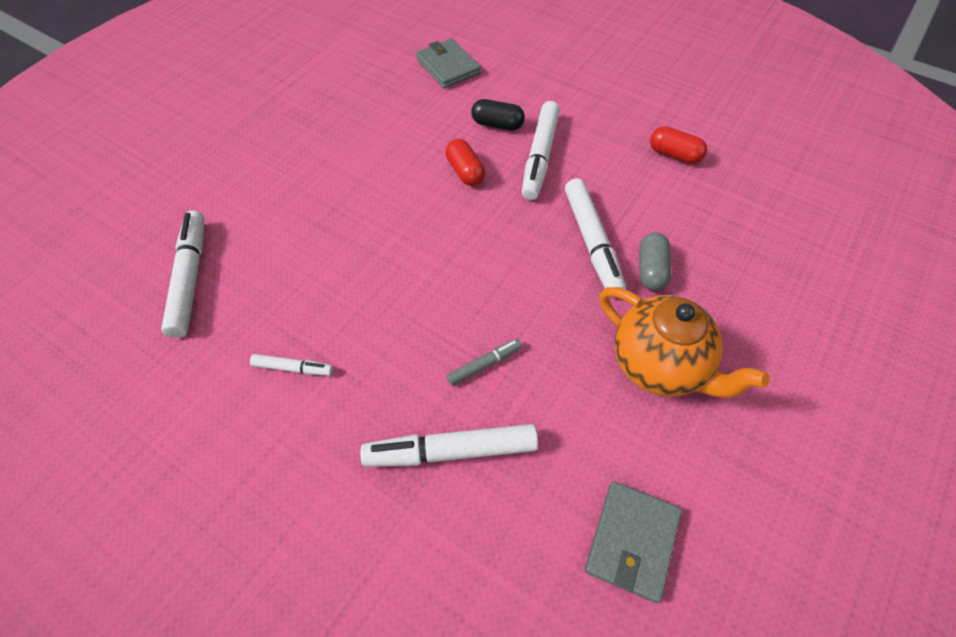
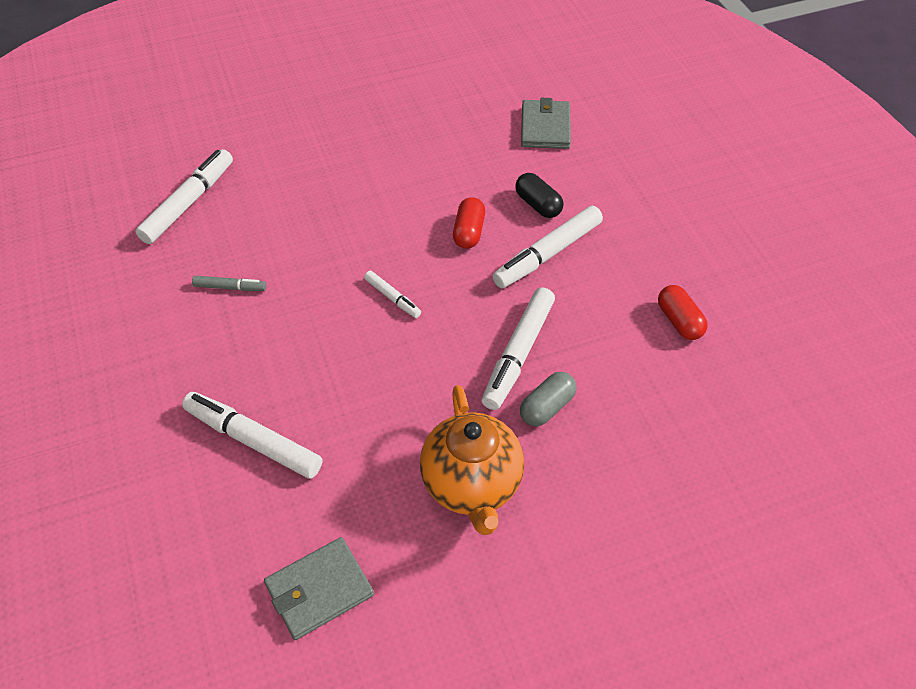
camera: 35 degrees right, 5 degrees down
white marker [250,354,333,376] -> white marker moved to [364,271,421,318]
grey marker [447,339,522,386] -> grey marker moved to [192,276,266,291]

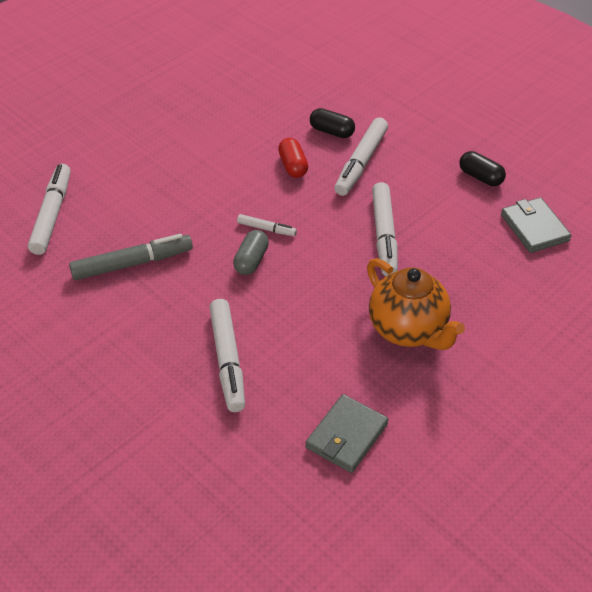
camera: 25 degrees left, 5 degrees down
white marker [182,392,322,479] -> white marker turned 105 degrees counterclockwise [209,299,245,412]
grey marker [192,276,266,291] -> grey marker [69,234,193,280], size x1.93
grey capsule [520,372,577,426] -> grey capsule moved to [233,230,269,275]
grey wallet [521,98,571,149] -> grey wallet moved to [501,197,572,253]
red capsule [658,285,708,340] -> black capsule [459,151,506,186]

